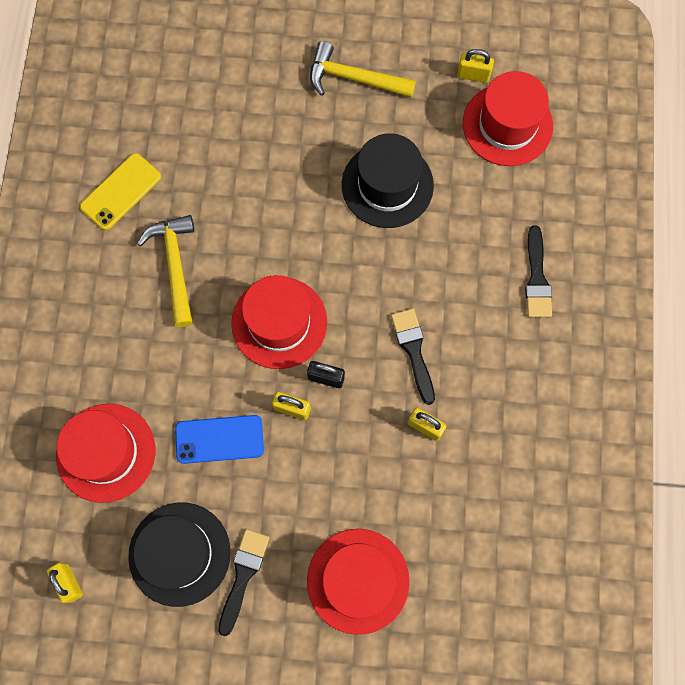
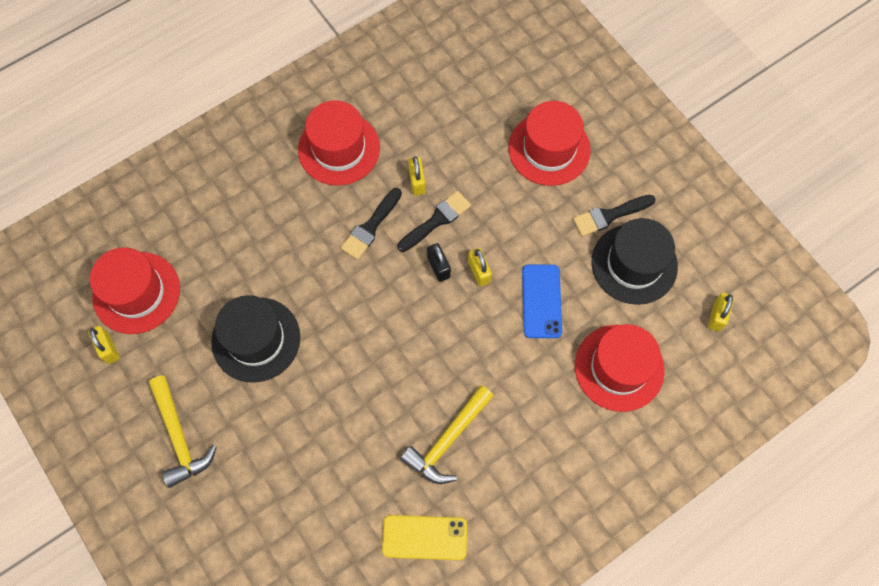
camera: 130 degrees left, 5 degrees down
blue phone [175,415,264,464] -> blue phone turned 45 degrees clockwise [522,265,562,338]
red hat [231,275,327,369] -> red hat moved to [298,100,380,186]
black brush [525,225,552,317] -> black brush moved to [398,191,471,252]

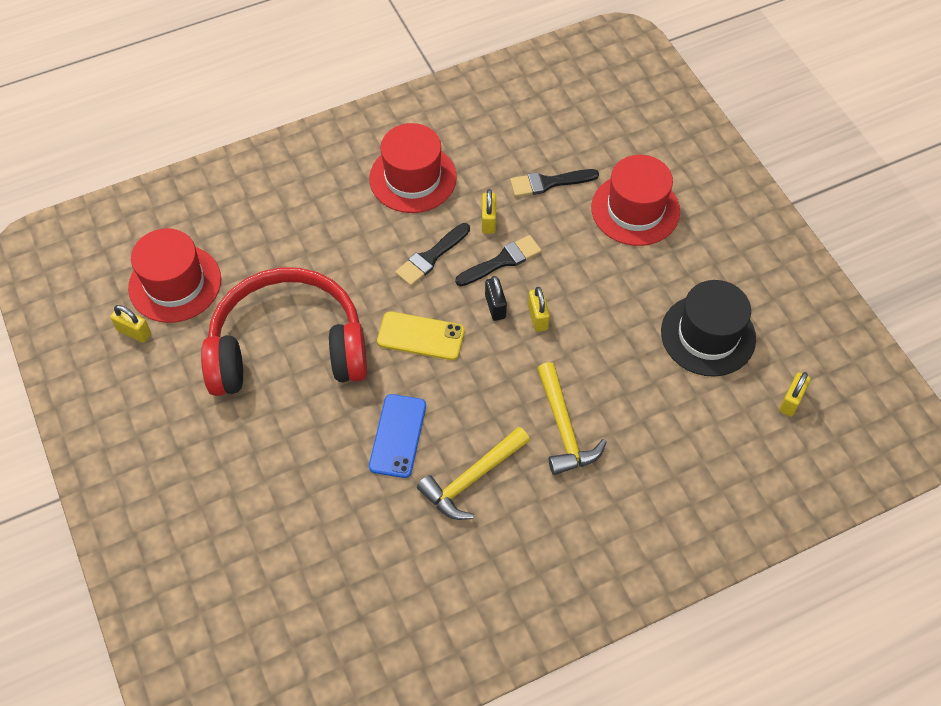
camera: 10 degrees right, 10 degrees down
yellow padlock [88,326,120,364] -> yellow padlock turned 45 degrees counterclockwise [110,305,151,343]
yellow hammer [149,376,217,488] -> yellow hammer moved to [537,362,607,475]
black hat [211,295,300,383] -> red headphones [201,267,367,396]
yellow phone [382,515,467,560] -> yellow phone moved to [377,311,465,360]
blue phone [522,265,562,338] -> blue phone moved to [369,394,426,478]
black brush [573,195,656,236] -> black brush moved to [510,169,599,197]
red hat [575,324,665,412] -> none

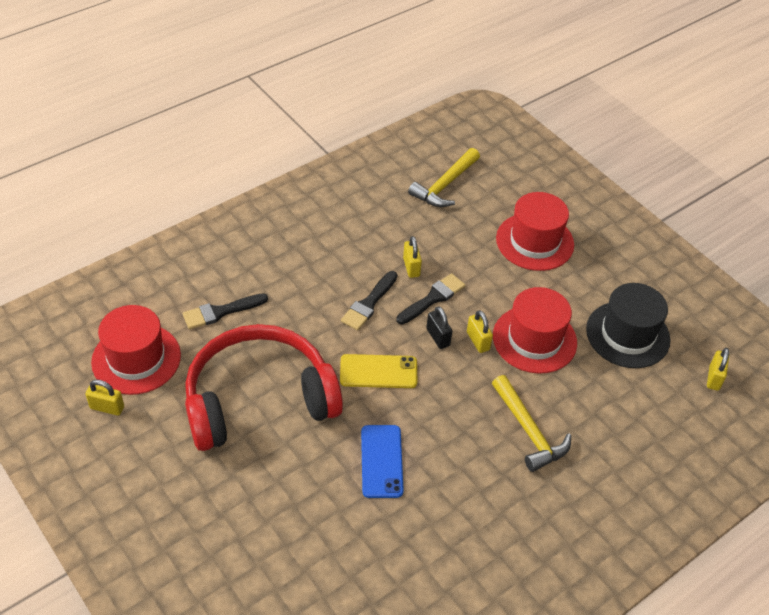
camera: 15 degrees left, 10 degrees down
red hat [369,123,457,213] -> red hat moved to [493,287,577,374]
yellow hammer [417,427,530,520] -> yellow hammer moved to [408,148,480,207]
black brush [510,169,599,197] -> black brush moved to [183,293,268,329]

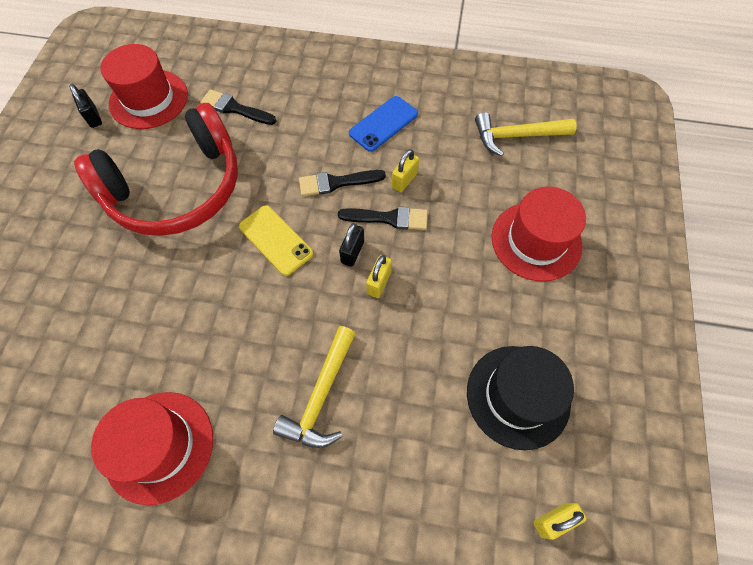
camera: 50 degrees right, 15 degrees up
yellow padlock [85,379,124,416] -> black padlock [69,84,102,128]
red headphones [185,324,343,451] -> red headphones turned 120 degrees clockwise [74,103,238,236]
blue phone [361,425,404,498] -> blue phone moved to [349,96,418,152]
red hat [493,287,577,374] -> red hat moved to [91,392,213,505]

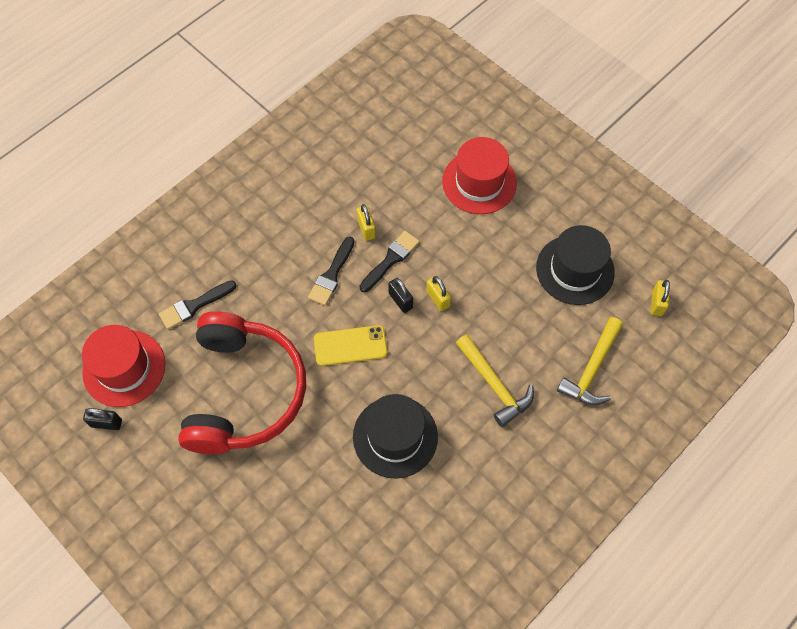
camera: 55 degrees left, 0 degrees up
red hat [91,392,213,505] -> none
blue phone [349,96,418,152] -> none
yellow hammer [475,112,576,156] -> yellow hammer moved to [557,317,623,405]
none -> black hat [353,394,438,478]

